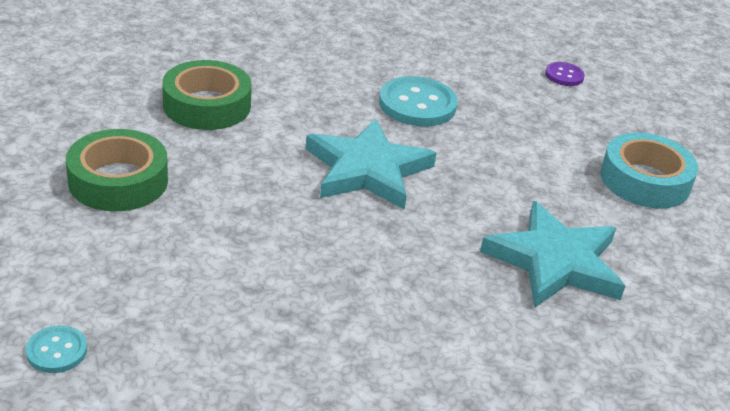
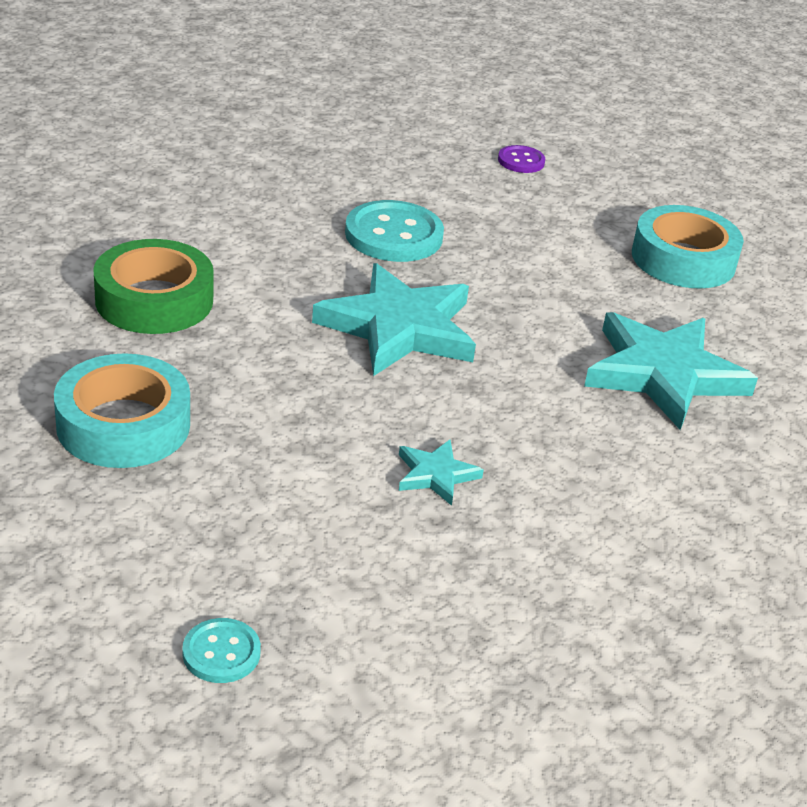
camera: 25 degrees left, 0 degrees up
green tape [66,129,168,211] -> turquoise tape [54,353,190,468]
none -> turquoise star [399,440,484,506]

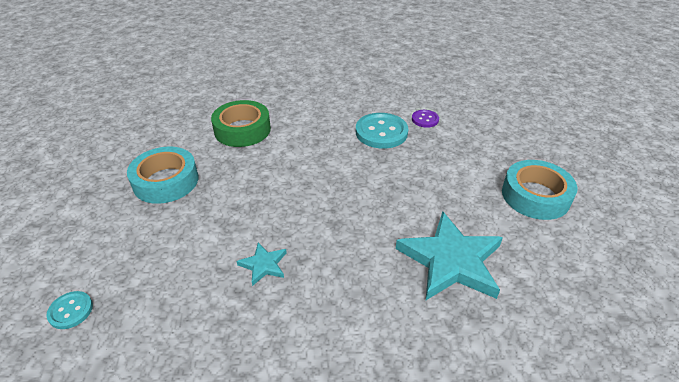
camera: 40 degrees right, 5 degrees up
turquoise star [312,263,476,376] -> none
purple button [498,145,545,173] -> purple button moved to [412,110,439,128]

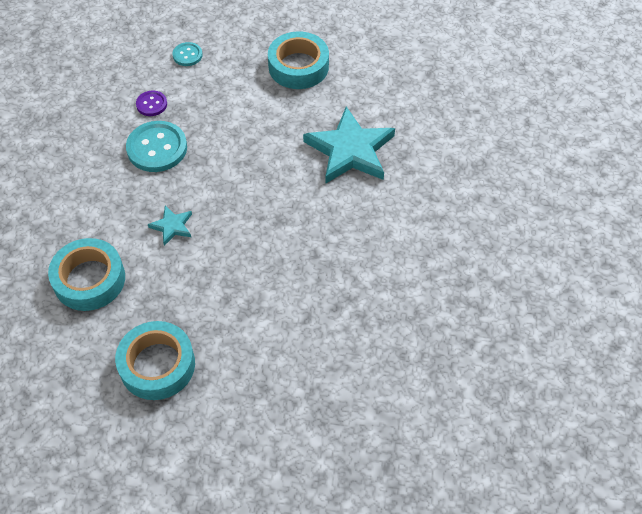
camera: 75 degrees left, 15 degrees up
turquoise button [46,291,93,329] -> turquoise button moved to [172,42,202,66]
green tape [211,100,271,147] -> turquoise tape [48,238,125,311]
turquoise star [237,242,287,286] -> turquoise star moved to [148,206,192,246]

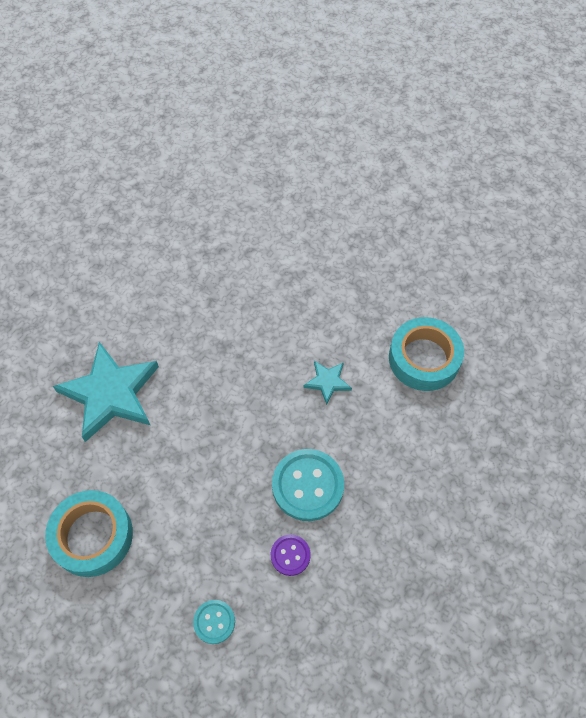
camera: 155 degrees left, 5 degrees up
turquoise tape [115,321,195,400] -> none

